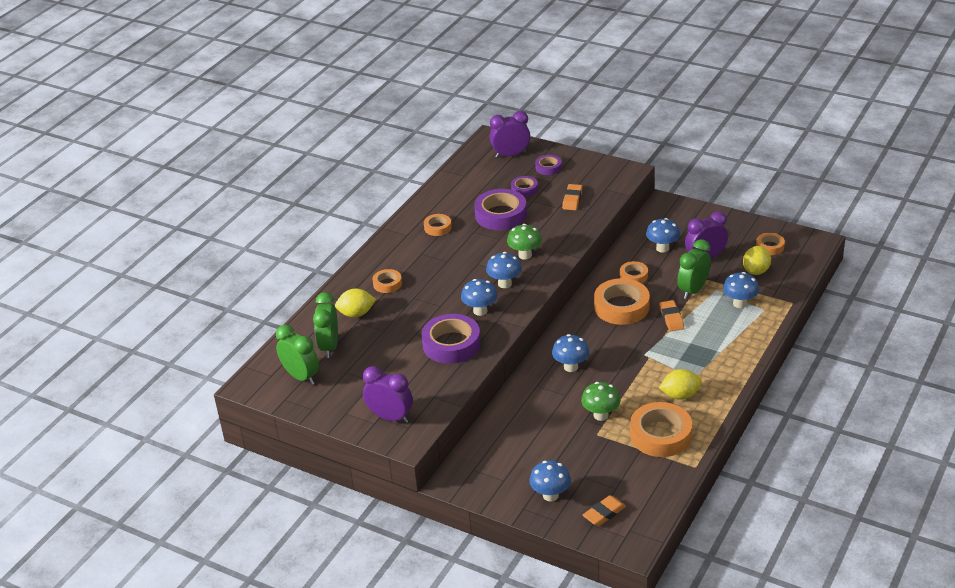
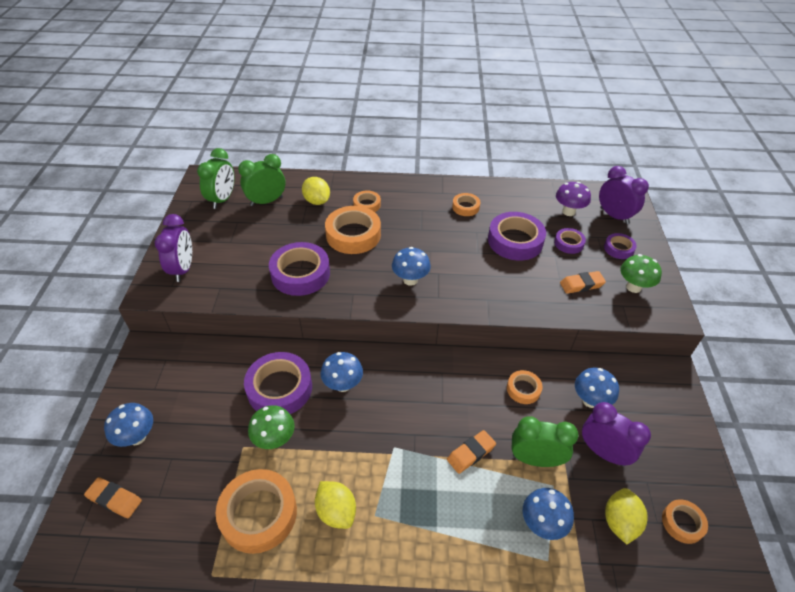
camera: 60 degrees right, 10 degrees up
blue mushroom [461,279,498,316] -> none
green mushroom [507,224,542,260] -> green mushroom moved to [620,254,662,293]
orange tape [594,278,650,325] -> orange tape moved to [325,206,381,254]
yellow lemon [743,246,771,275] -> yellow lemon turned 75 degrees counterclockwise [605,488,648,544]
none -> purple tape [244,352,312,414]
none -> purple mushroom [556,182,591,216]

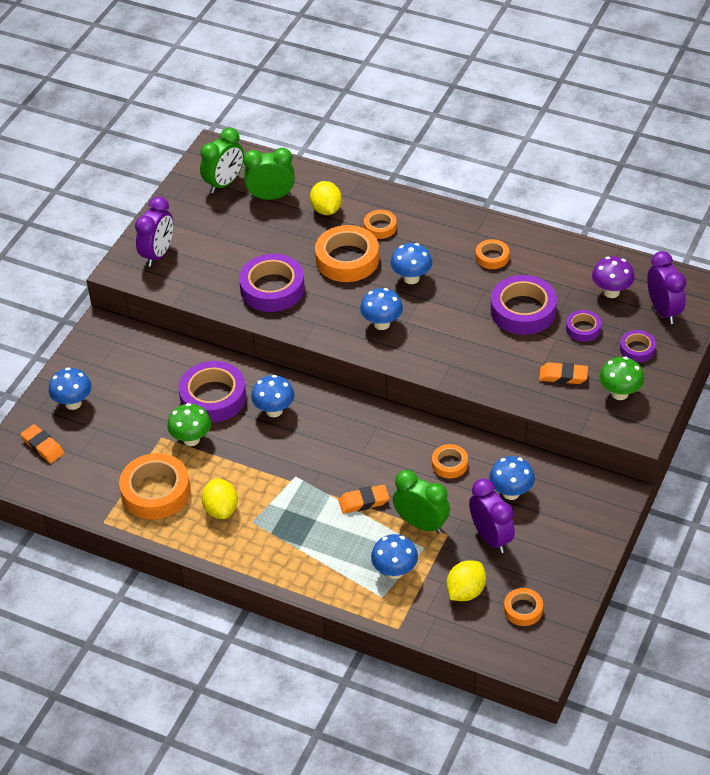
camera: 25 degrees right, 0 degrees up
none -> blue mushroom [391,243,432,284]

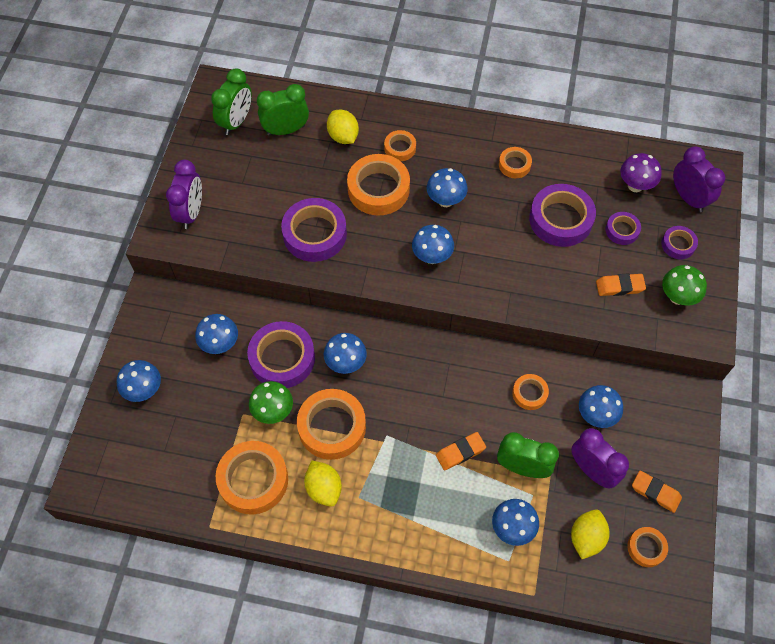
camera: 15 degrees left, 15 degrees up
orange eraser [20,424,64,463] -> orange eraser moved to [632,471,682,513]
none -> blue mushroom [195,314,238,354]
none -> orange tape [297,389,366,460]

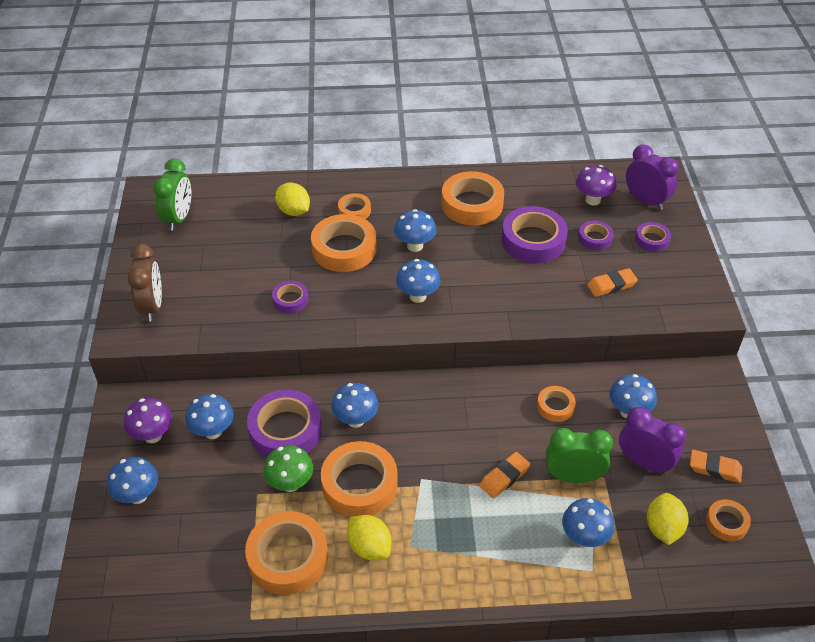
camera: 15 degrees left, 15 degrees down
purple clock [166,160,202,229] -> brown clock [128,244,162,322]
green clock [257,84,309,136] -> none
purple tape [281,198,347,262] -> purple tape [272,281,309,313], size x0.53
orange tape [499,147,532,178] -> orange tape [442,171,504,225], size x1.90
green mushroom [662,265,707,306] -> none
none -> purple mushroom [124,398,172,443]

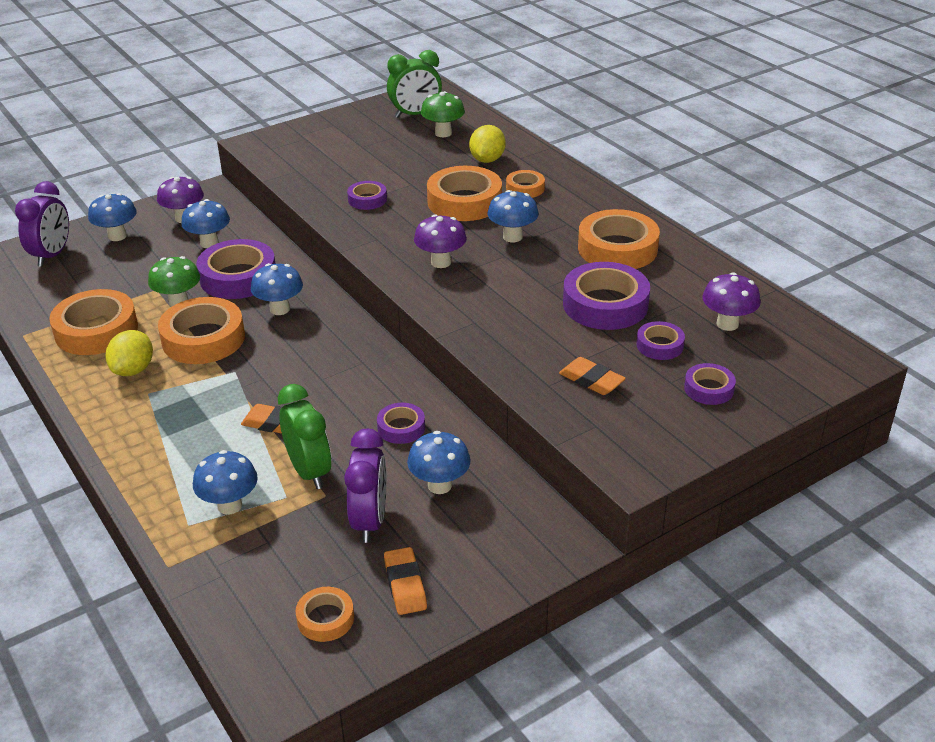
camera: 60 degrees right, 10 degrees down
brown clock [128,244,162,322] -> none
blue mushroom [396,259,440,303] -> purple mushroom [414,214,467,268]
orange tape [537,386,576,422] -> purple tape [377,403,425,444]
purple clock [626,144,679,210] -> purple clock moved to [15,181,69,267]
yellow lemon [647,493,689,545] -> none
none -> green mushroom [421,91,465,137]

